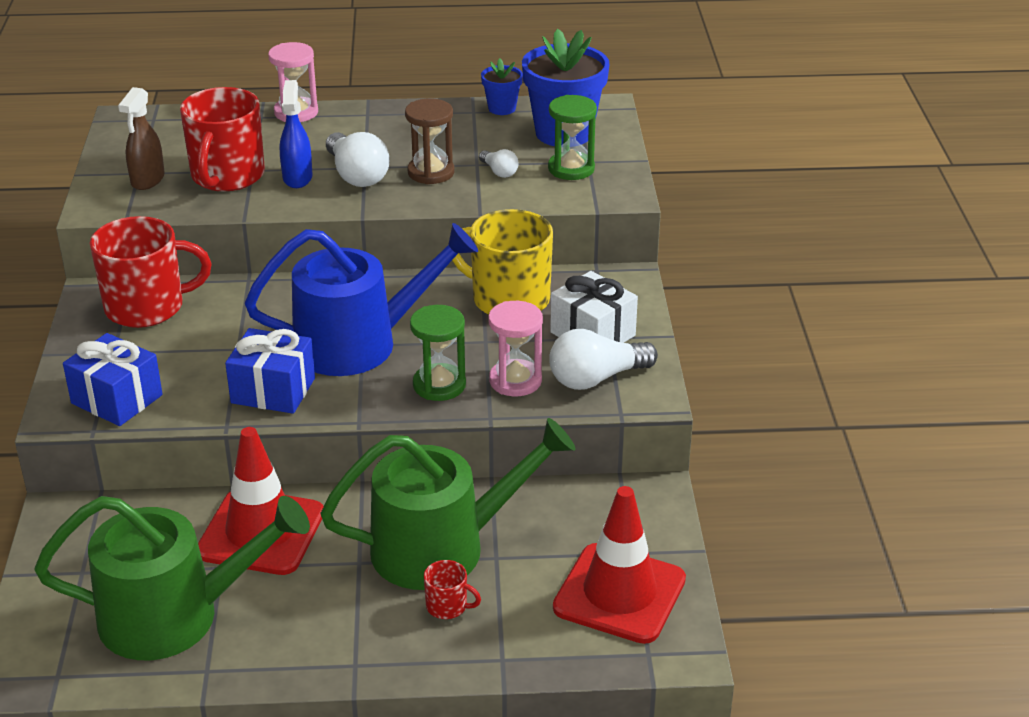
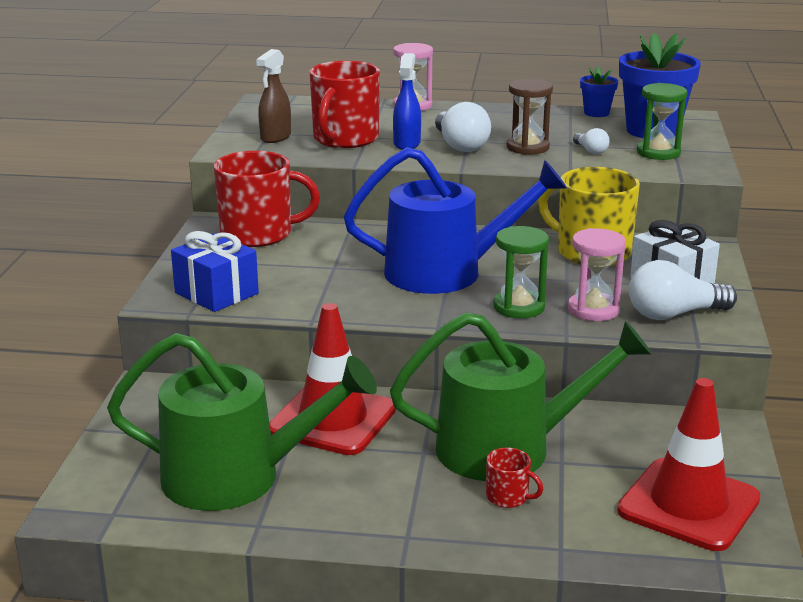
camera: 10 degrees right, 10 degrees down
blue gift [225,328,315,414] -> none

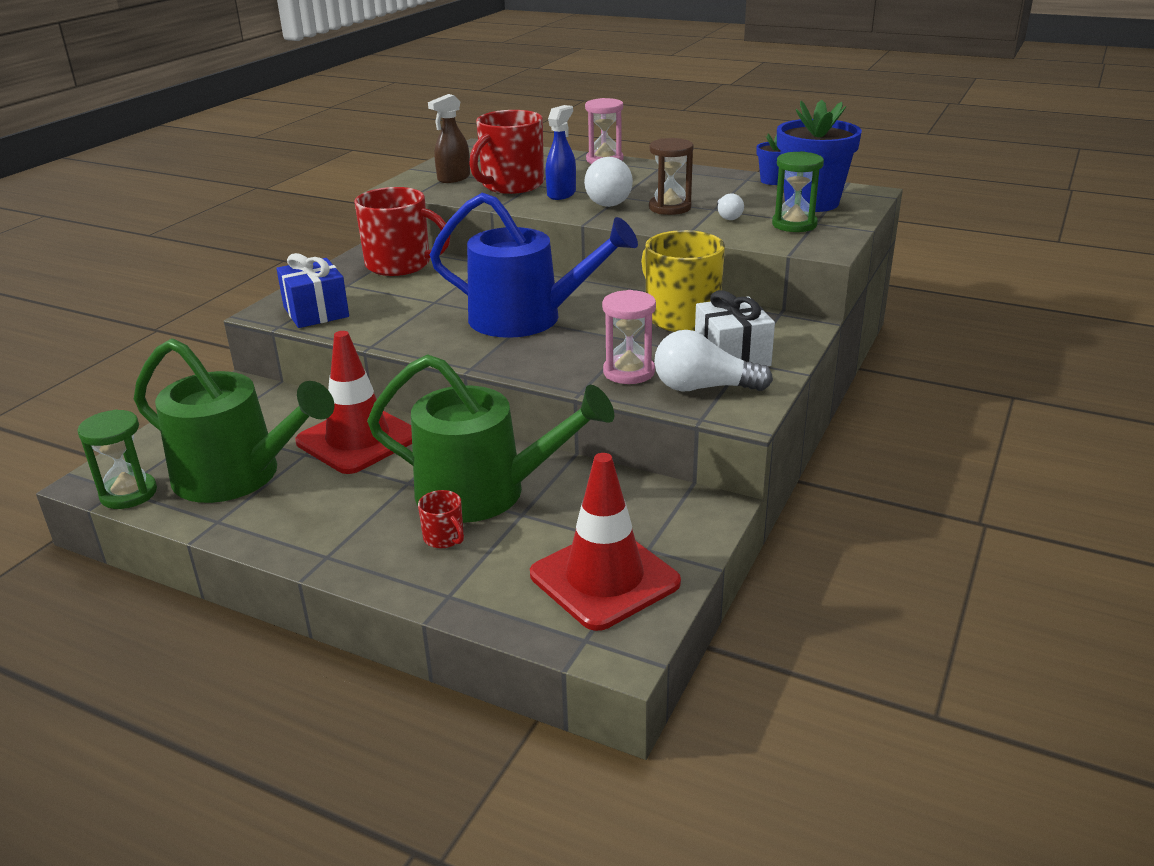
camera: 20 degrees right, 5 degrees up
green hourglass [493,226,549,318] -> green hourglass moved to [77,409,157,509]

